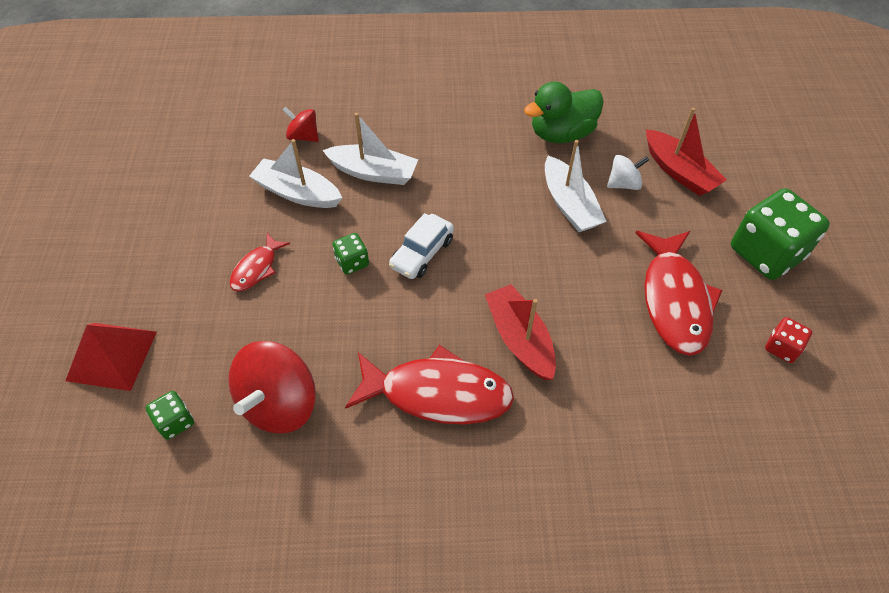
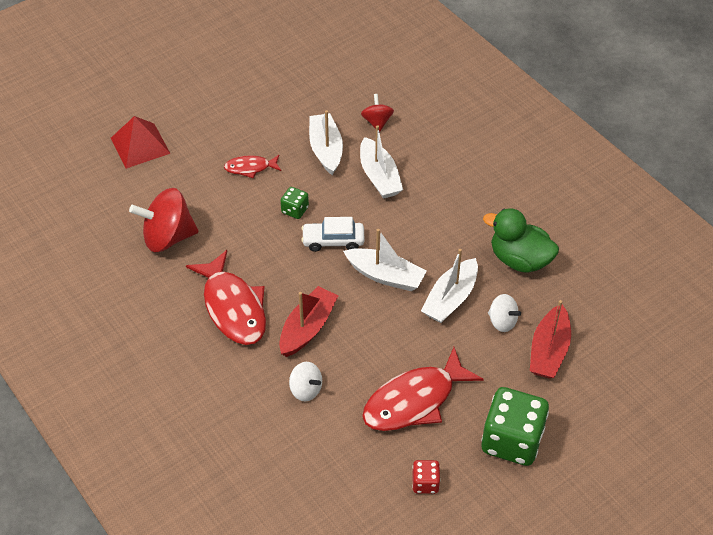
camera: 55 degrees right, 5 degrees down
green dice [145,391,194,440] -> none
none -> white spinning top [289,362,322,401]
none -> white boat [343,229,427,291]

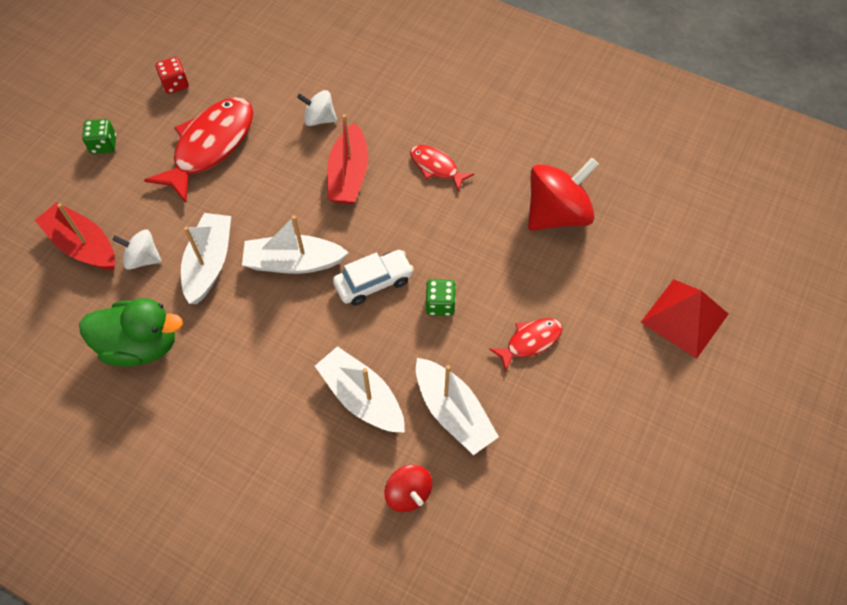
camera: 155 degrees right, 10 degrees up
red fish [186,250,266,345] -> red fish [410,145,474,192], size x0.51
green dice [481,387,549,466] -> green dice [82,119,116,154], size x0.47
red boat [530,300,571,378] -> red boat turned 45 degrees counterclockwise [35,202,115,270]

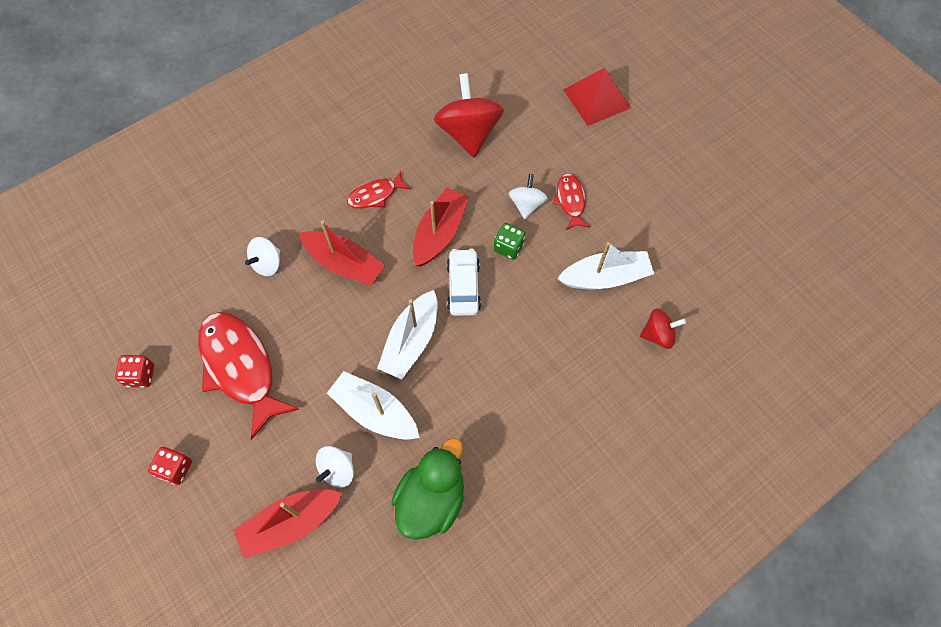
camera: 65 degrees left, 5 degrees up
green dice [82,119,116,154] -> red dice [148,447,192,485]
white boat [315,346,405,433] -> none
none -> red boat [413,188,469,266]
none -> white spinning top [509,174,548,219]

